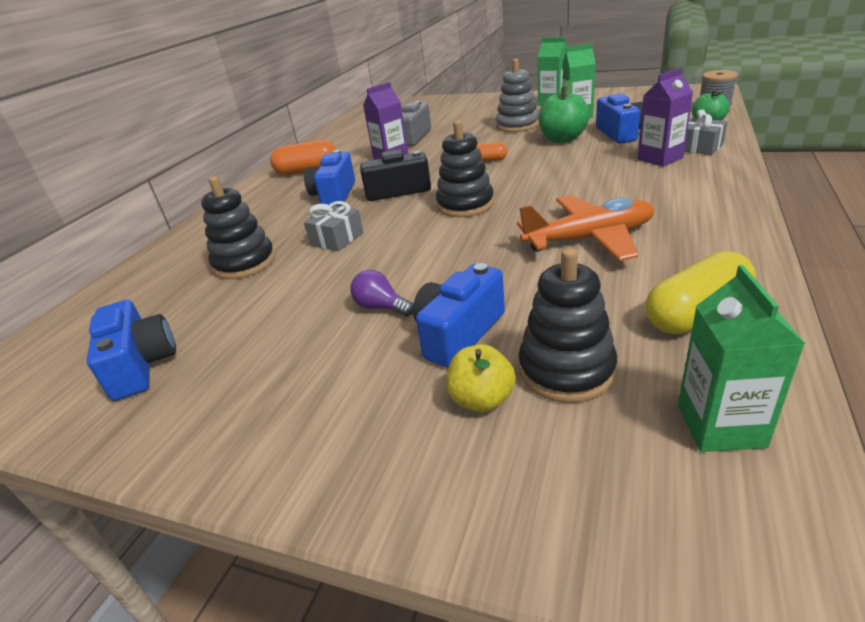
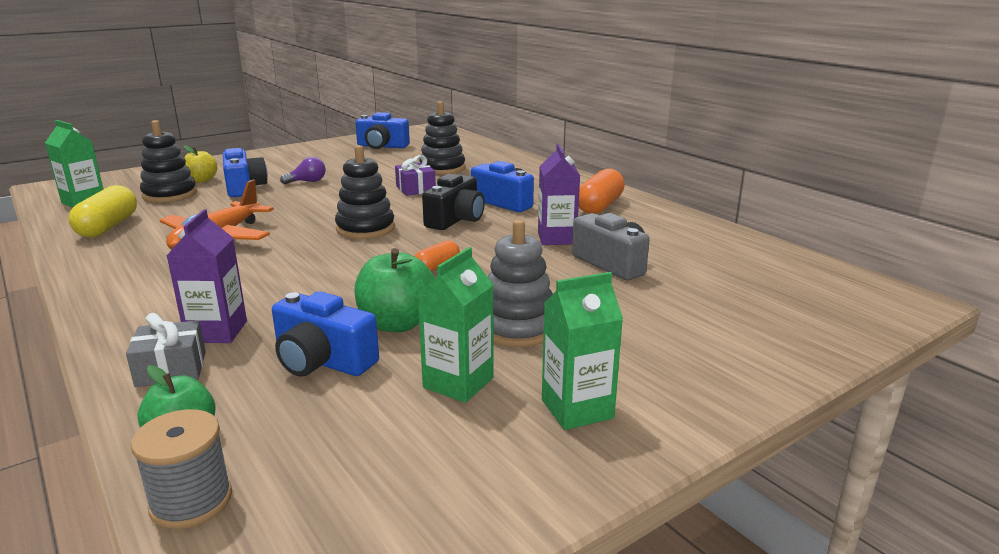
camera: 120 degrees right, 10 degrees down
grey gift [304,201,363,251] -> purple gift [395,155,436,196]

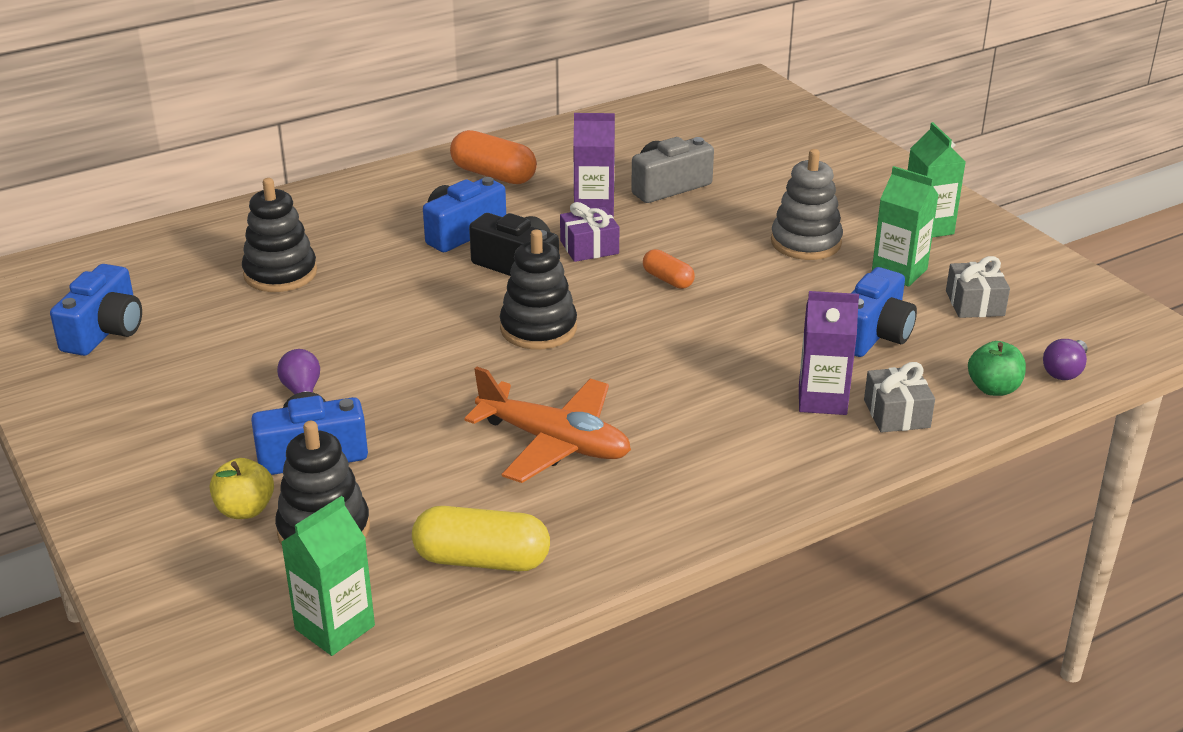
camera: 85 degrees left, 10 degrees up
grey spool [131,409,232,529] -> purple light bulb [1043,339,1088,380]
green apple [354,248,435,332] -> none
purple gift [395,155,436,196] -> purple gift moved to [560,202,619,262]
none -> grey gift [946,256,1010,318]

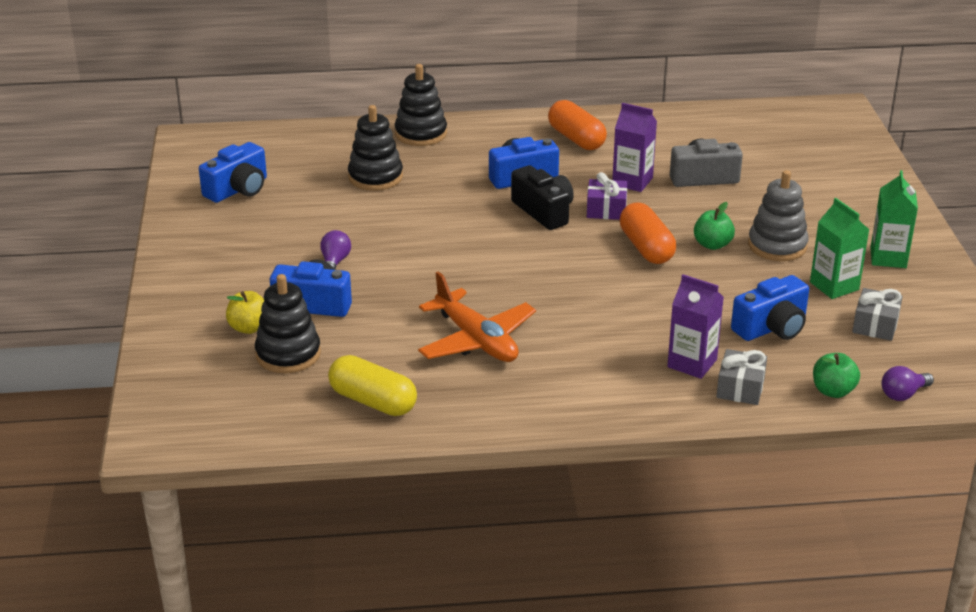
camera: 25 degrees right, 0 degrees up
green carton [281,496,375,656] -> none
black stacking toy [500,229,577,350] -> black stacking toy moved to [395,64,447,146]
orange capsule [643,249,695,289] -> orange capsule [620,203,676,264], size x1.74
none -> green apple [694,202,735,250]

